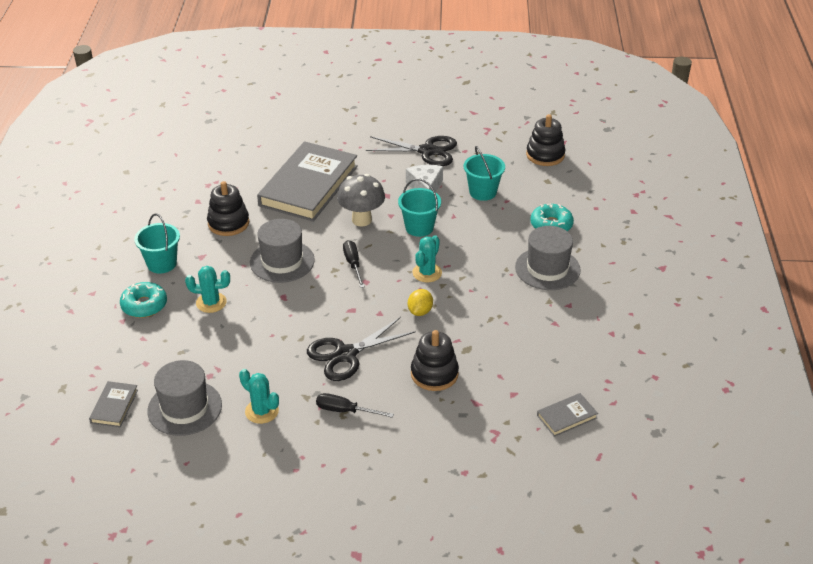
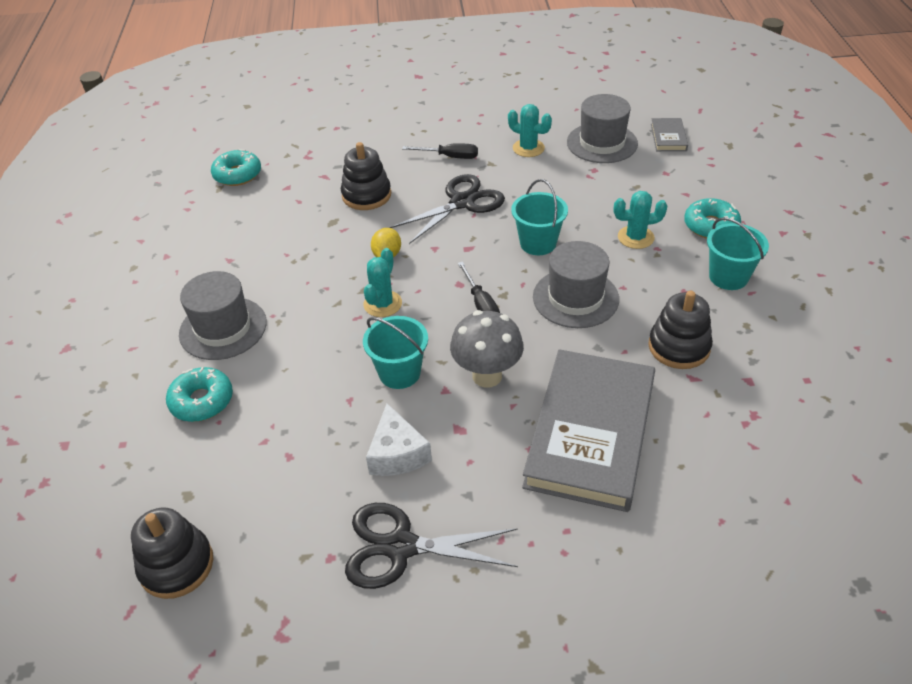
camera: 175 degrees right, 5 degrees up
turquoise bucket [464,146,505,201] -> turquoise bucket moved to [511,179,568,255]
grey book [537,393,598,437] -> turquoise donut [211,149,261,186]

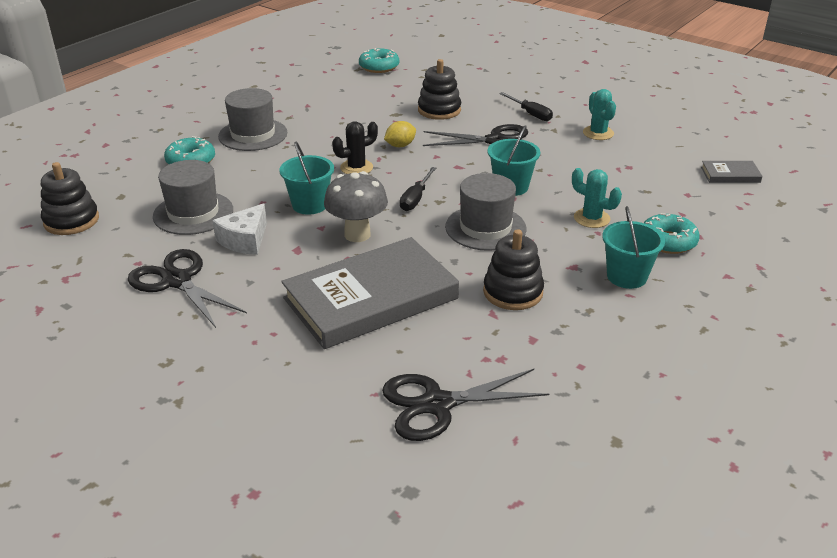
camera: 40 degrees right, 10 degrees down
turquoise cactus [364,248,402,317] -> black cactus [332,121,378,174]
grey hat [567,94,638,163] -> grey hat moved to [153,160,233,235]
grey book [651,118,688,151] -> grey book turned 45 degrees clockwise [701,161,763,183]
none -> black scissors [382,369,549,441]

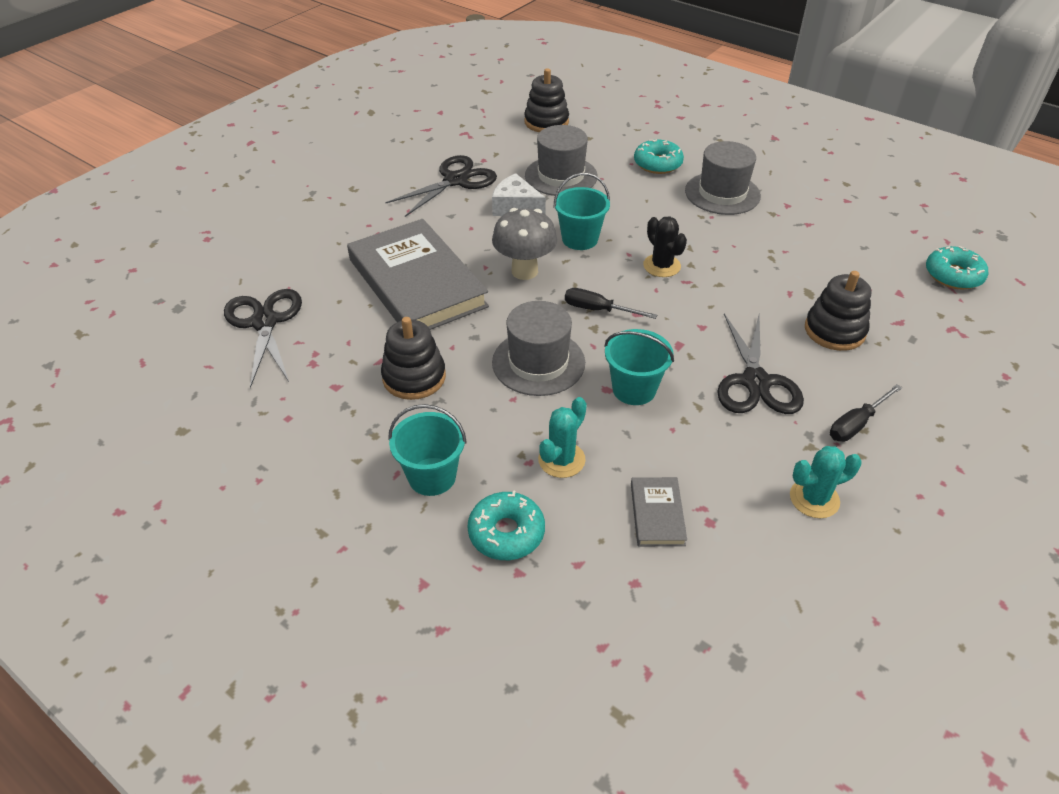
camera: 90 degrees right, 10 degrees up
yellow lemon [384,121,416,147] -> none
grey book [701,161,763,183] -> grey book moved to [631,477,687,546]

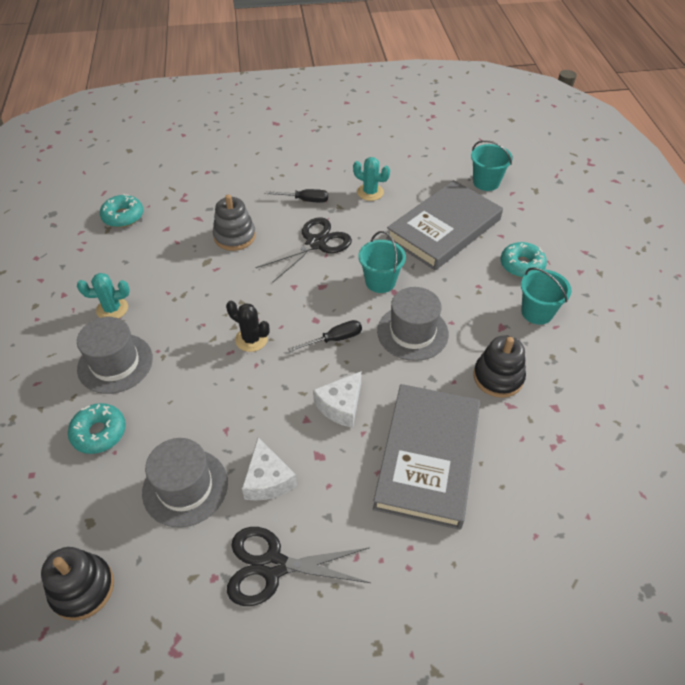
camera: 135 degrees left, 5 degrees up
black scissors [224,289,302,388] -> none
grey mushroom [492,208,557,280] -> white cheese [313,371,362,428]
turquoise cactus [538,397,587,478] -> turquoise cactus moved to [77,273,129,318]
turquoise bucket [553,173,610,250] -> turquoise bucket moved to [471,140,513,191]
black screwdriver [565,288,657,319] -> black screwdriver turned 90 degrees counterclockwise [288,320,362,352]
grey book [631,477,687,546] -> grey book [386,180,503,270], size x2.39
black cactus [643,216,687,277] -> black cactus turned 75 degrees counterclockwise [226,301,269,352]
black stacking toy [805,271,871,351] -> grey stacking toy [213,194,256,251]

